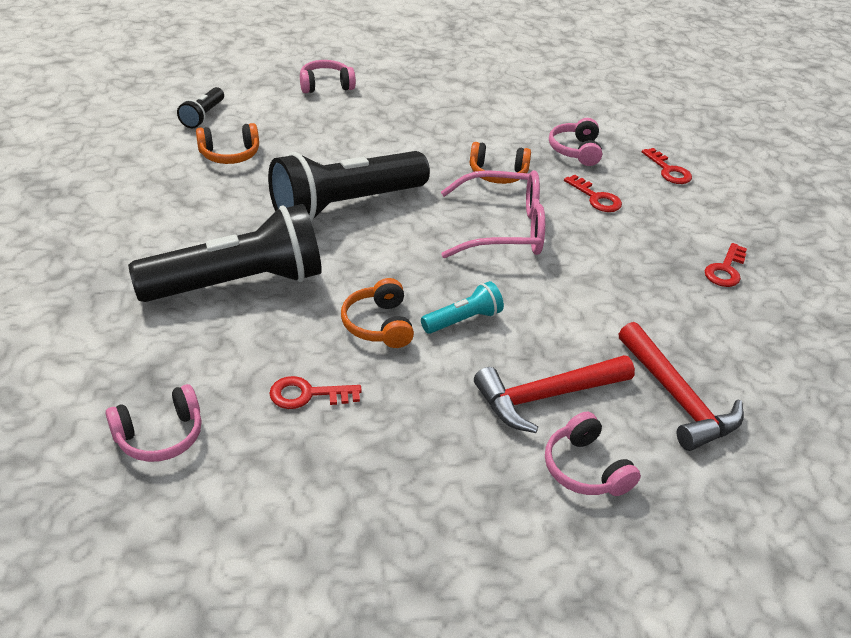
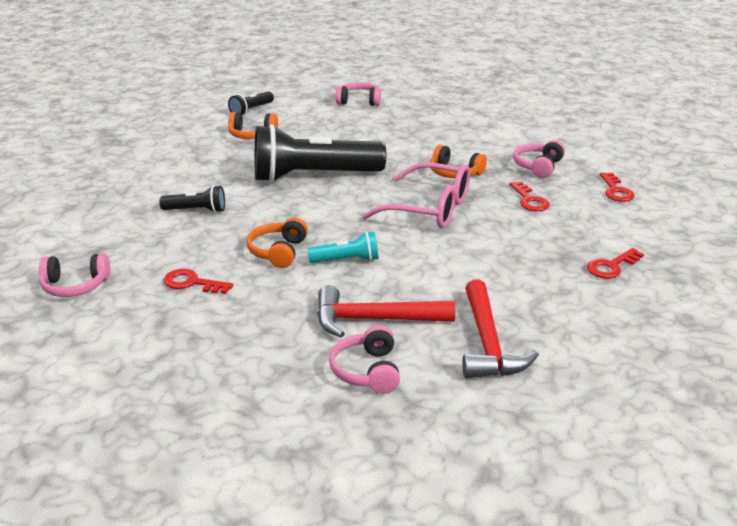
camera: 25 degrees right, 10 degrees down
black flashlight [128,204,322,302] -> black flashlight [159,185,225,213], size x0.45

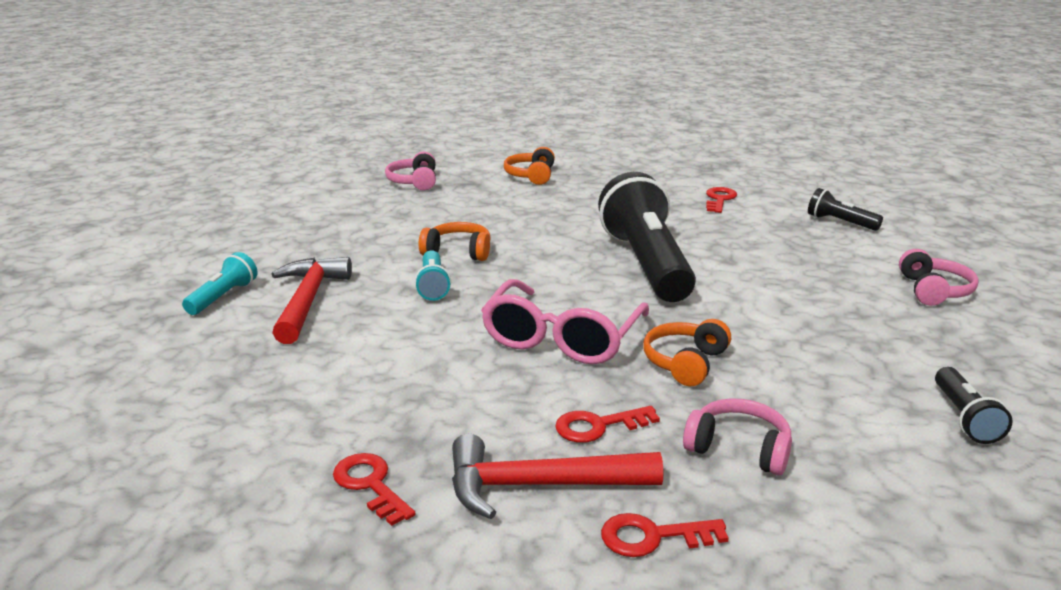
camera: 90 degrees right, 5 degrees down
black flashlight [159,185,225,213] -> black flashlight moved to [935,367,1012,444]
red key [163,269,233,294] -> red key moved to [706,187,737,213]
orange headphones [228,112,278,139] -> orange headphones moved to [504,147,555,185]
pink headphones [329,325,400,394] -> turquoise flashlight [182,252,258,315]
red hammer [462,280,539,378] -> red hammer moved to [452,434,663,519]

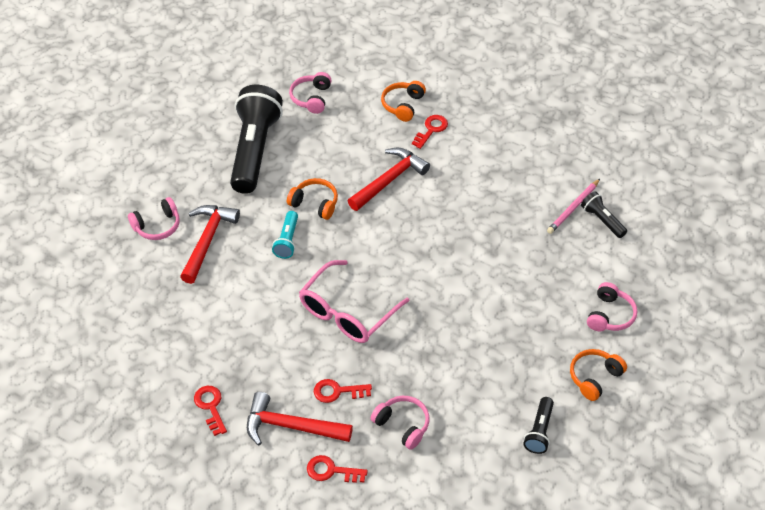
camera: 15 degrees right, 25 degrees up
turquoise flashlight [182,252,258,315] -> pink headphones [128,197,180,240]
black flashlight [598,172,696,302] -> black flashlight moved to [230,85,283,194]
orange headphones [643,319,731,386] -> orange headphones moved to [570,349,627,401]
red key [706,187,737,213] -> red key moved to [412,115,448,149]
none -> red hammer [348,148,430,211]
none -> pink pencil [547,179,600,234]

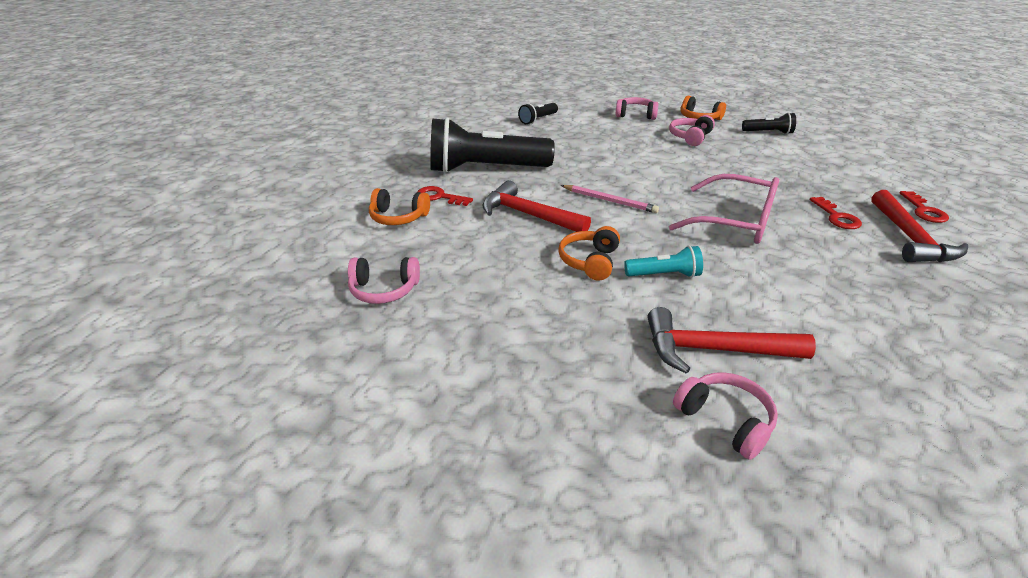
camera: 100 degrees left, 15 degrees down
red key [194,386,227,436] -> none
black flashlight [230,85,283,194] -> black flashlight moved to [430,117,555,173]
pink headphones [371,396,430,450] -> pink headphones moved to [669,115,715,146]
pink pencil [547,179,600,234] -> pink pencil moved to [561,185,659,213]

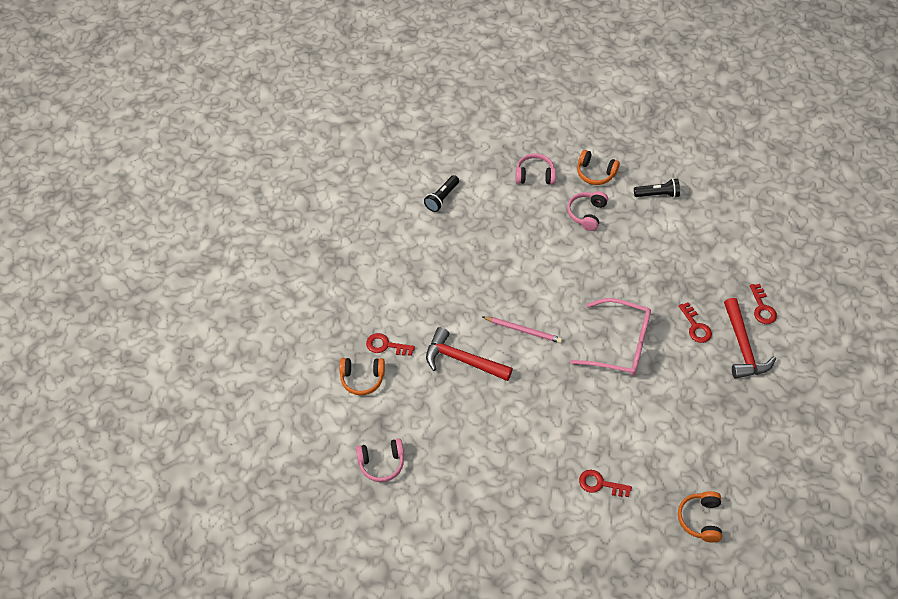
camera: 10 degrees left, 20 degrees up
black flashlight [430,117,555,173] -> none
orange headphones [558,226,620,281] -> orange headphones moved to [678,491,722,543]
turquoise flashlight [624,246,703,278] -> none
red hammer [648,307,816,374] -> red key [579,470,632,497]
pink headphones [673,372,778,460] -> none

